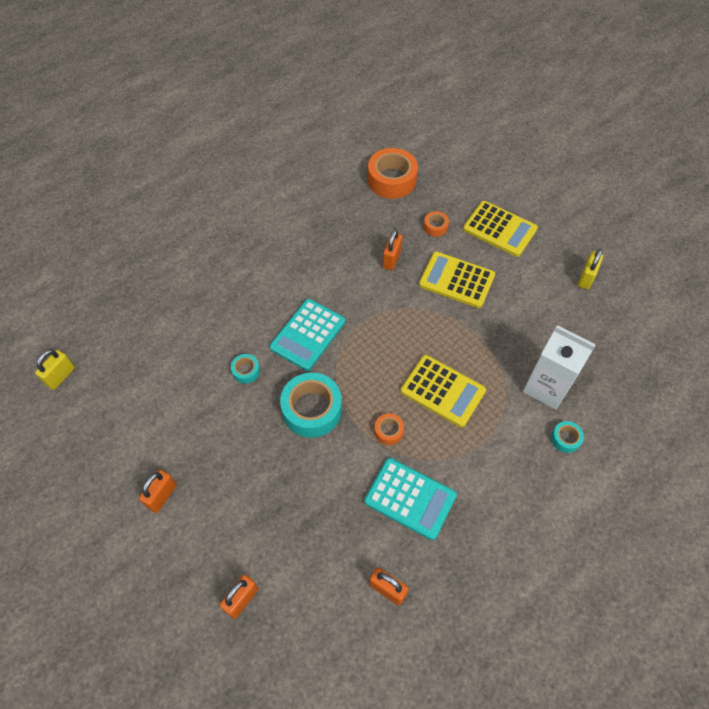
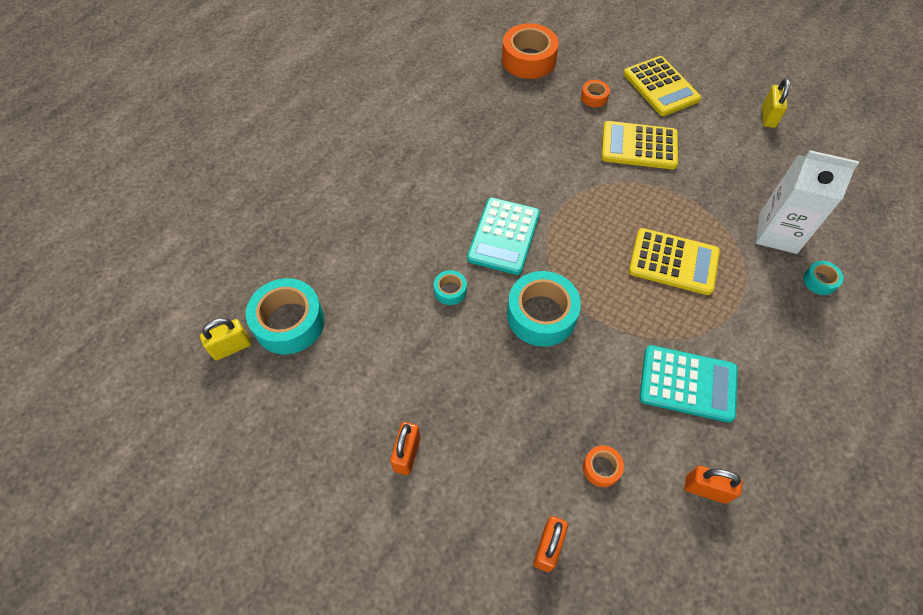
camera: 15 degrees left, 0 degrees up
yellow padlock [35,350,75,390] -> yellow padlock turned 45 degrees clockwise [200,318,251,361]
orange tape [374,413,404,445] -> orange tape moved to [583,445,624,487]
orange padlock [382,229,403,270] -> none
yellow calculator [463,201,538,257] -> yellow calculator turned 45 degrees clockwise [624,56,701,116]
none -> turquoise tape [246,278,325,354]

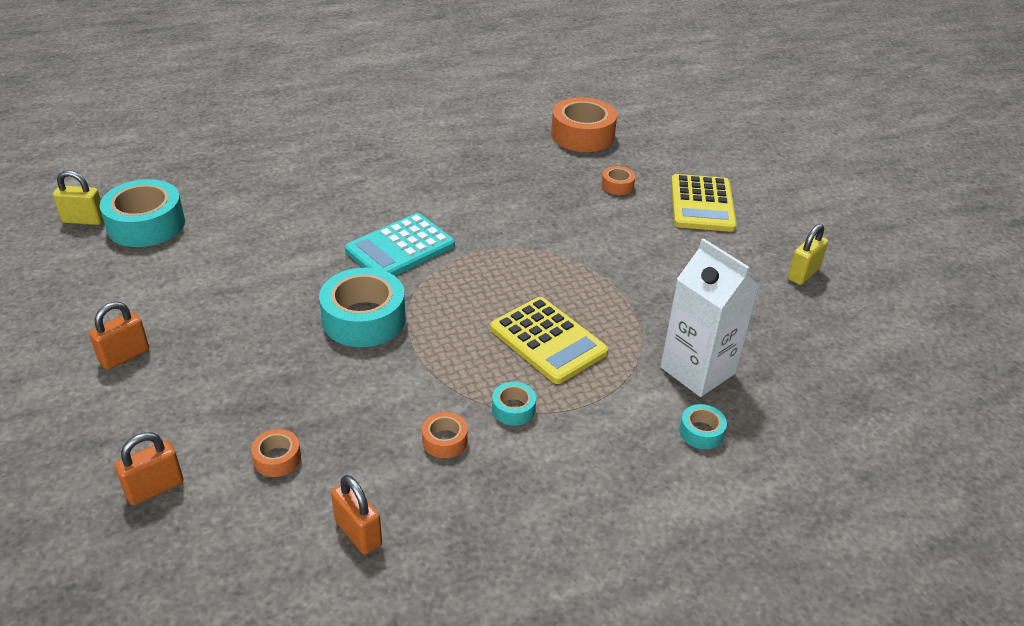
camera: 30 degrees right, 20 degrees down
turquoise tape [434,270,467,305] -> turquoise tape moved to [492,382,536,426]
yellow calculator [601,121,678,169] -> none
turquoise calculator [639,345,738,423] -> orange tape [422,412,468,458]

